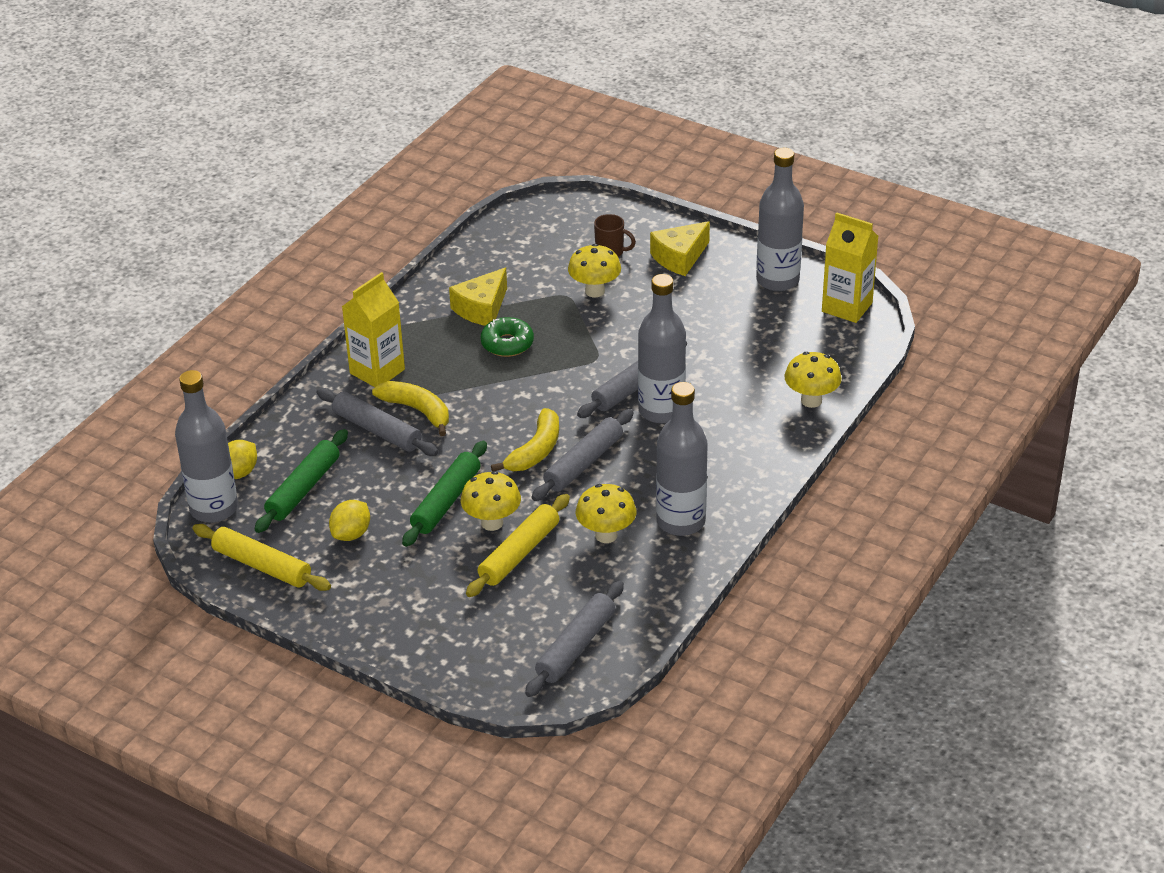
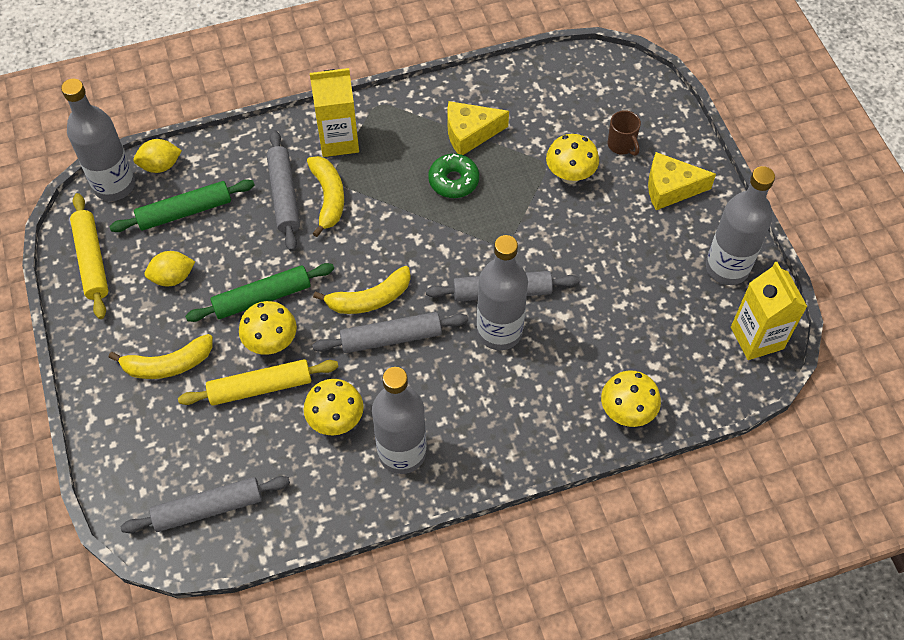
camera: 40 degrees right, 20 degrees up
none -> yellow banana [109,334,213,379]

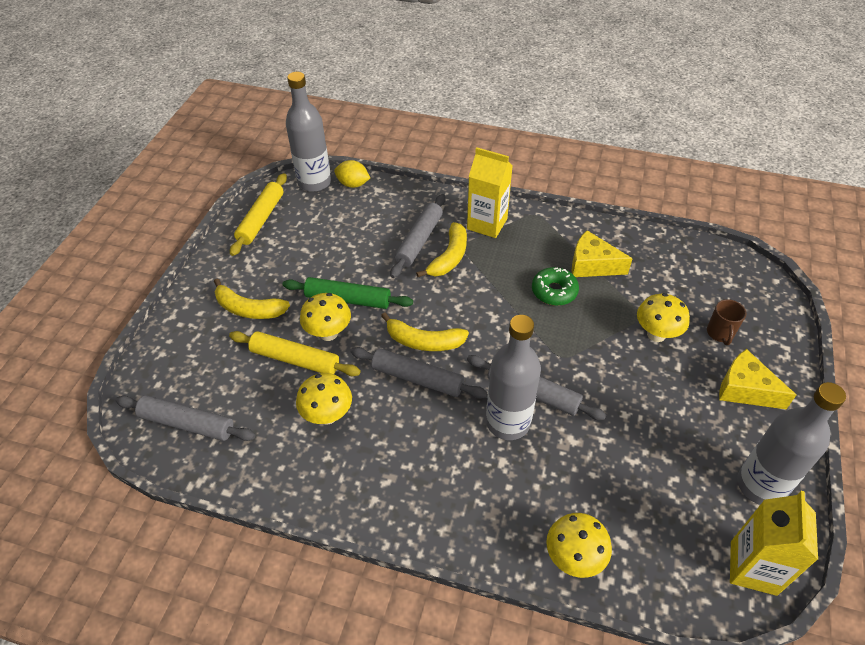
camera: 35 degrees right, 10 degrees down
green rolling pin [109,179,255,232] -> none
yellow lemon [145,251,195,286] -> none
grey bottle [372,367,426,474] -> none

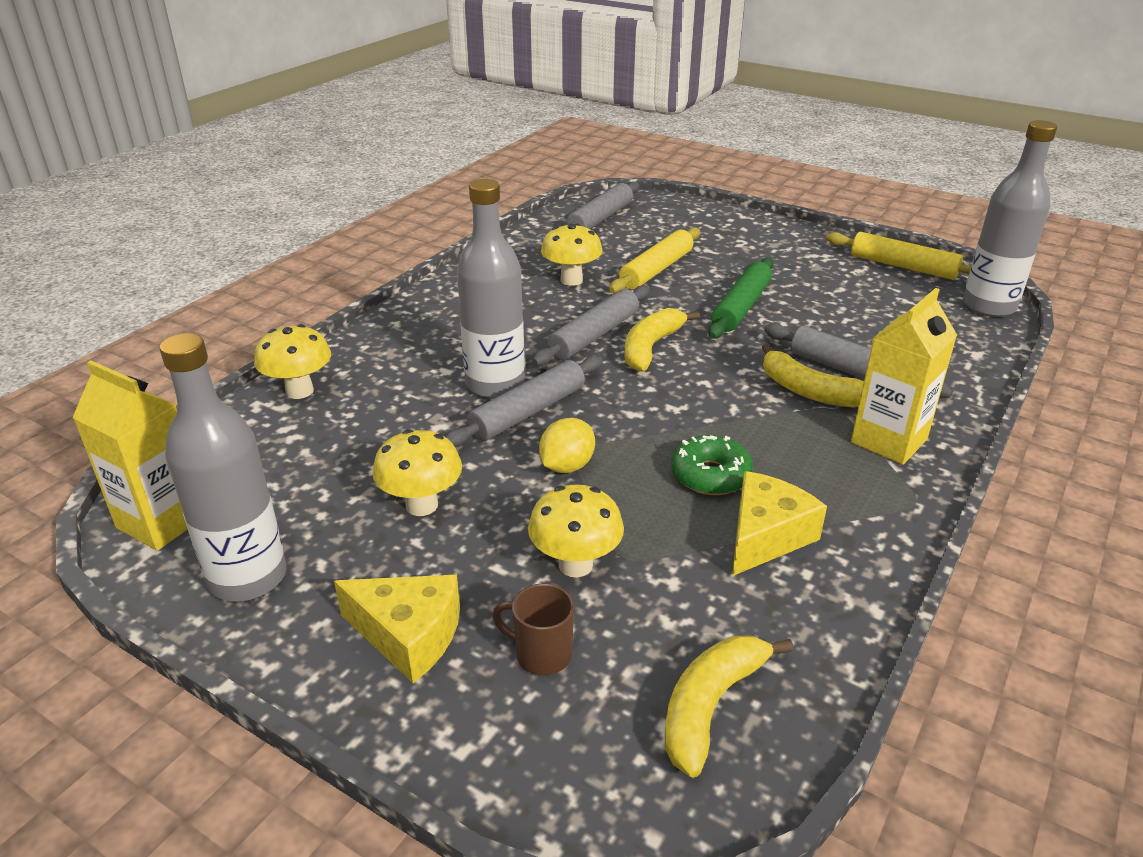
camera: 105 degrees right, 15 degrees down
yellow banana [214,278,290,319] -> yellow banana moved to [665,636,793,778]
yellow mushroom [300,293,351,341] -> yellow mushroom moved to [373,429,462,516]
yellow lemon [334,160,370,188] -> yellow lemon moved to [539,418,595,473]
yellow cheese [719,349,796,409] -> yellow cheese turned 60 degrees clockwise [334,575,460,683]

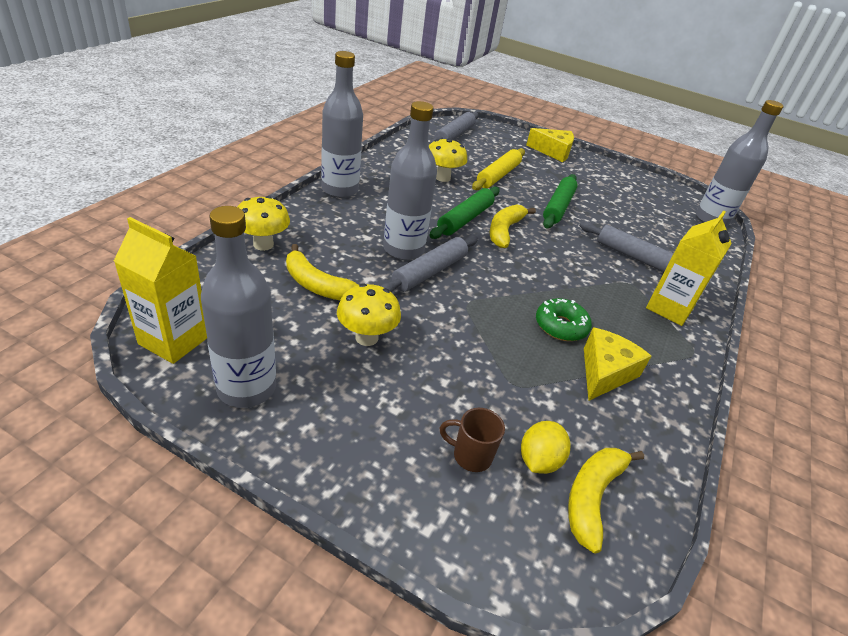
camera: 10 degrees left, 5 degrees up
yellow cheese [334,575,460,683] -> yellow cheese moved to [526,128,574,162]
yellow mushroom [528,484,624,577] -> none
grey rolling pin [532,285,650,366] -> green rolling pin [429,187,500,239]
yellow lemon [539,418,595,473] -> yellow lemon moved to [521,421,570,474]
yellow banana [762,344,864,407] -> yellow banana moved to [286,244,359,300]
yellow rolling pin [826,232,971,280] -> none
none -> grey bottle [321,51,363,198]

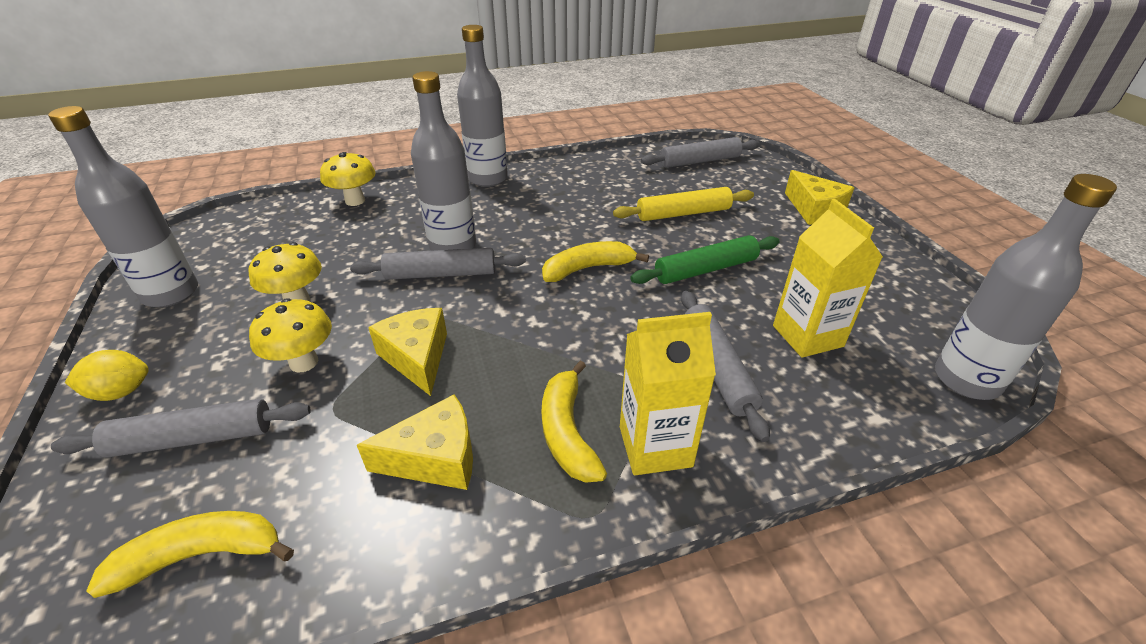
camera: 50 degrees right, 0 degrees up
yellow carton [114,217,207,364] -> yellow carton moved to [773,199,883,358]
yellow banana [286,244,359,300] -> yellow banana moved to [542,361,607,483]
yellow mushroom [429,138,467,182] -> yellow mushroom moved to [249,298,332,373]
green rolling pin [429,187,500,239] -> none
brown mug [440,408,505,472] -> grey rolling pin [51,399,311,458]
yellow lemon [521,421,570,474] -> yellow lemon moved to [65,350,149,401]
green donut [536,298,592,341] -> none
none -> yellow cheese [368,308,447,396]

